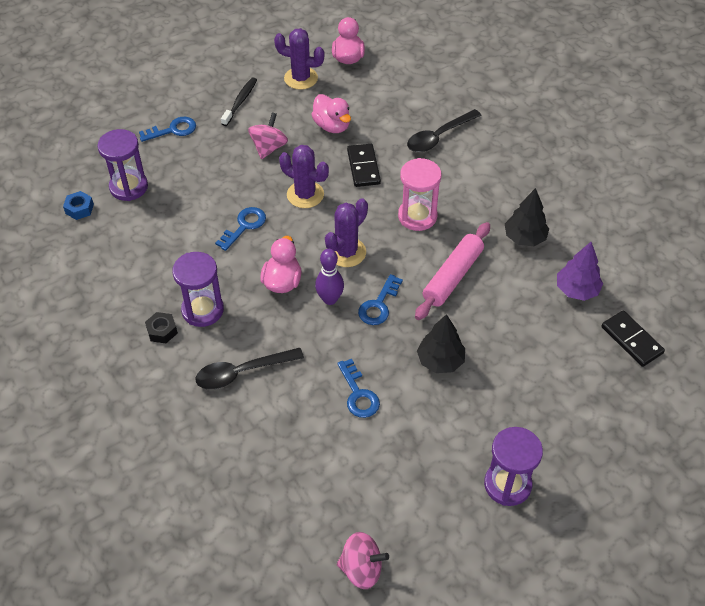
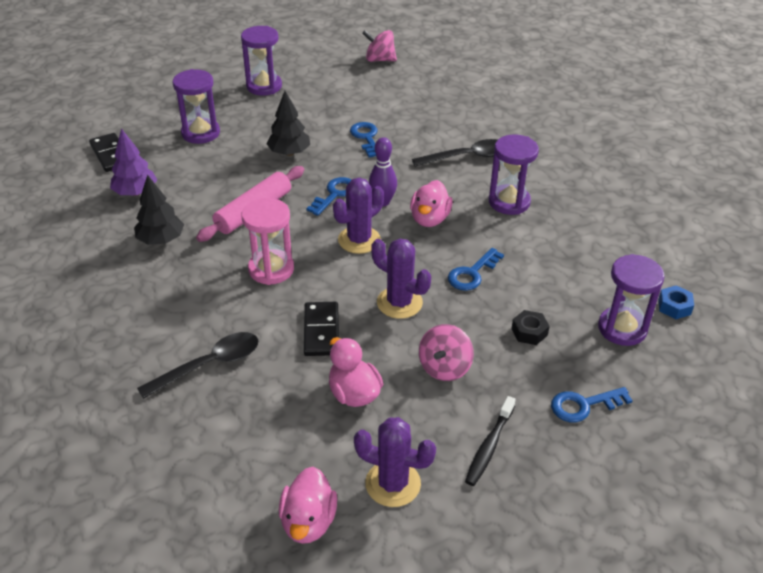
camera: 175 degrees left, 10 degrees down
black nut [145,312,178,343] -> black nut moved to [511,310,550,345]
none -> purple hourglass [173,69,220,144]

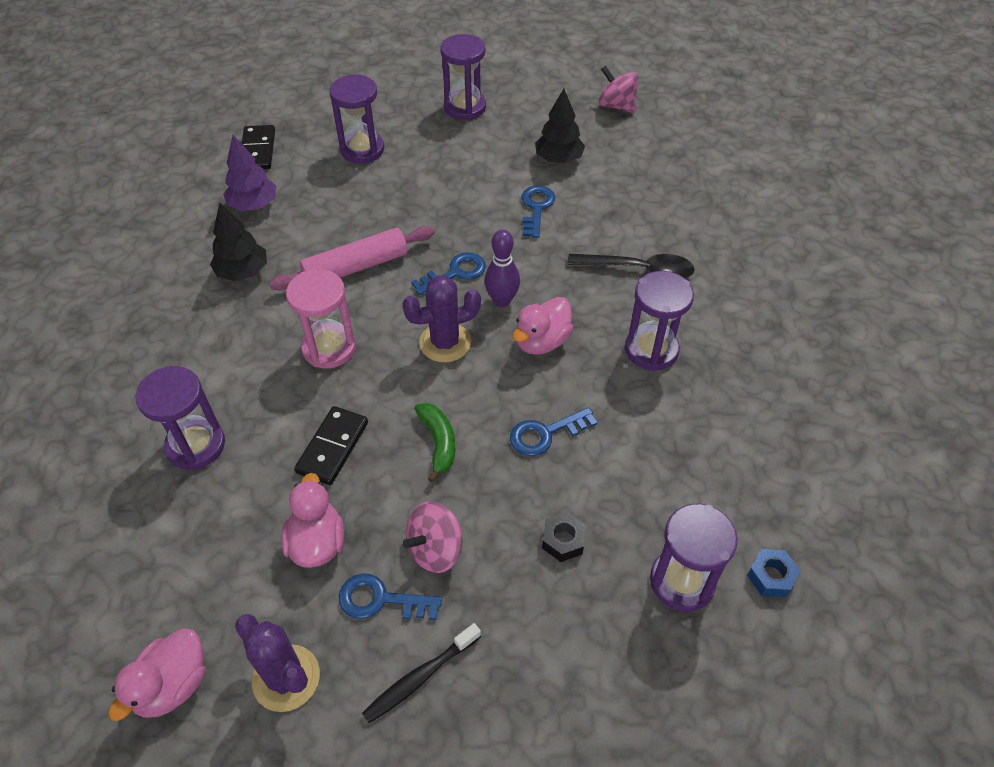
camera: 25 degrees right, 10 degrees up
black spoon [137,332,258,399] -> purple hourglass [136,366,225,470]
black tree [267,91,310,156] -> black tree moved to [535,89,585,163]
purple cactus [371,239,431,319] -> green banana [415,403,455,482]
blue key [551,387,633,422] -> blue key moved to [339,573,442,620]

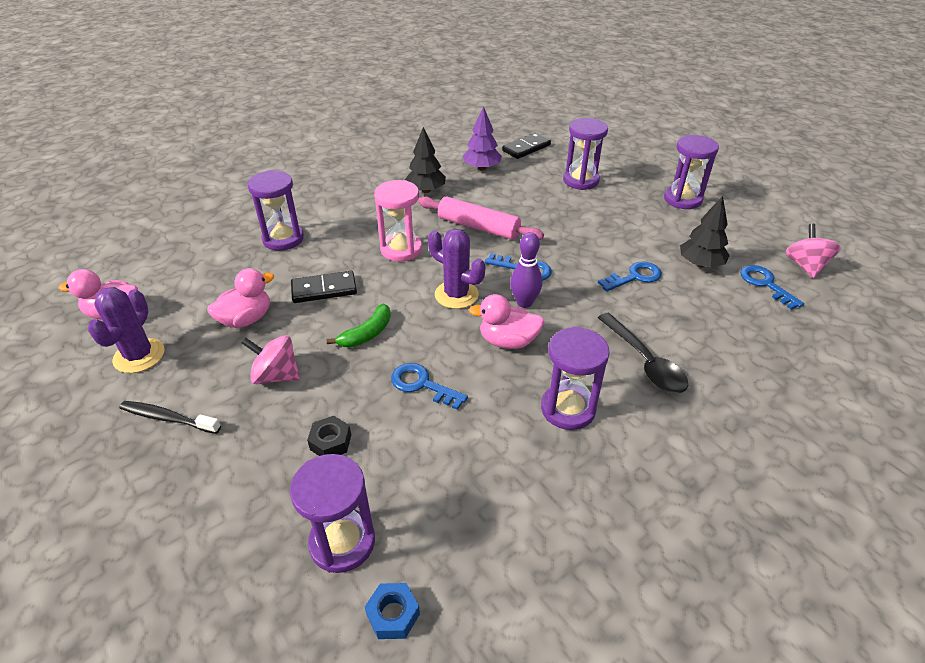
camera: 55 degrees right, 10 degrees down
blue key [339,573,442,620] -> blue key moved to [740,265,804,310]

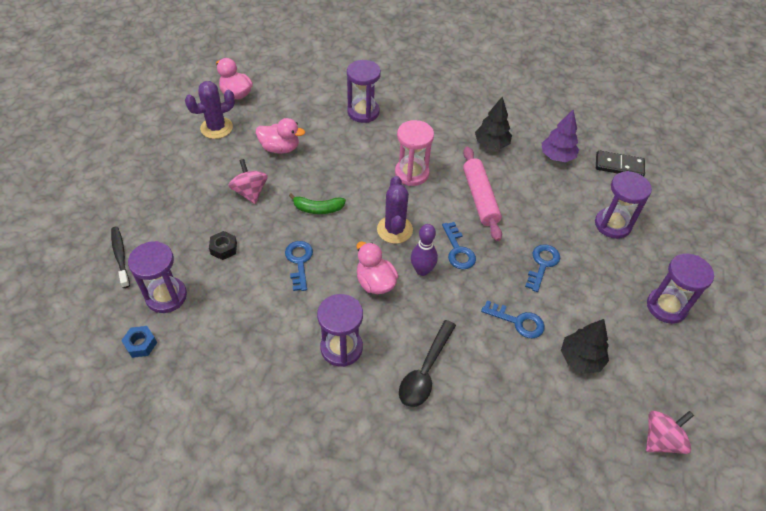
camera: 50 degrees right, 10 degrees up
black toothbrush [120,401,221,434] -> black toothbrush moved to [111,227,130,288]
black domino [291,271,357,303] -> none
blue key [740,265,804,310] -> blue key moved to [525,244,560,292]

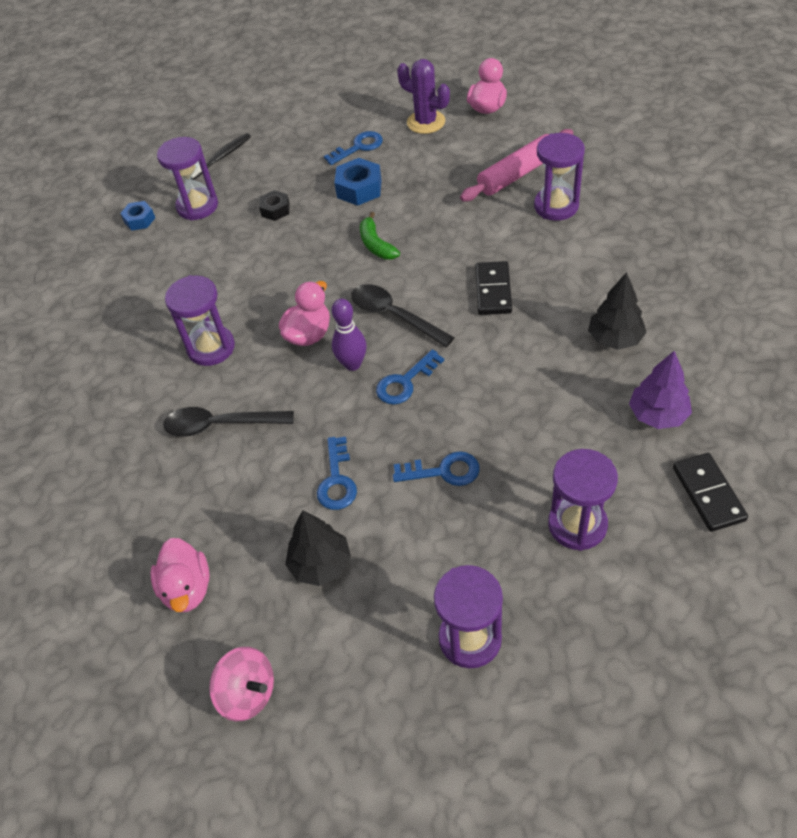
camera: 70 degrees right, 0 degrees up
pink spinning top [228,159,268,204] -> blue nut [334,158,382,206]
pink duck [256,118,305,154] -> pink duck moved to [150,538,210,613]
blue key [285,241,313,291] -> blue key moved to [324,131,383,165]
purple cactus [377,176,413,244] -> black spoon [351,284,455,347]
pink hourglass [395,120,434,186] -> black domino [475,261,512,315]
pink rolling pin [463,147,502,241] -> pink rolling pin moved to [460,129,573,201]

